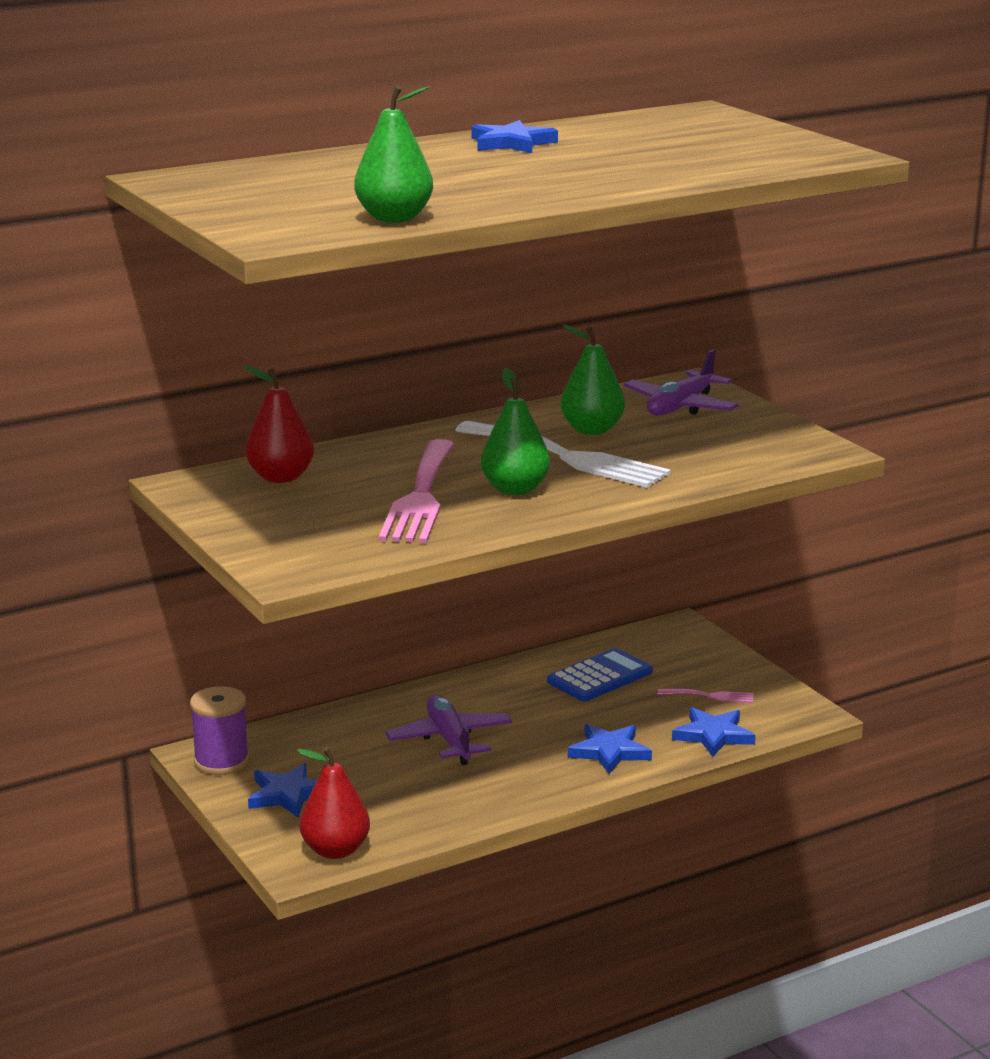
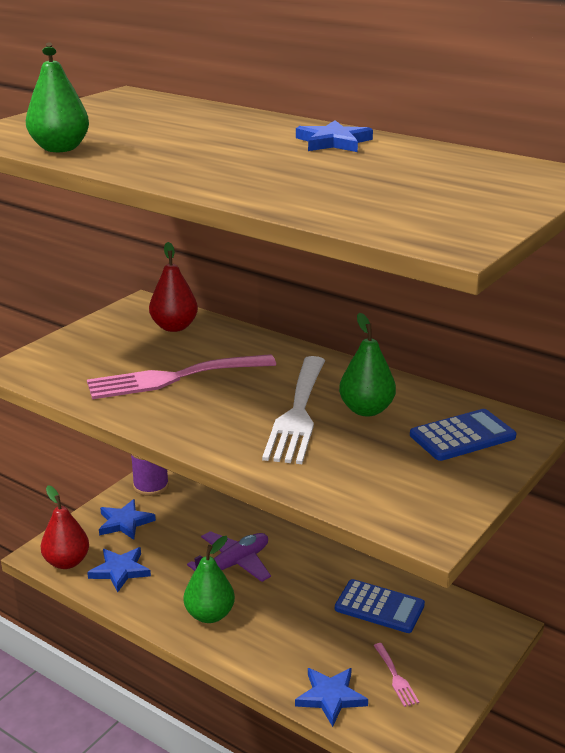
camera: 65 degrees right, 5 degrees up
green pear [481,368,550,495] -> green pear moved to [184,536,235,623]
blue star [568,724,652,774] -> blue star moved to [87,547,151,592]
purple plane [623,349,738,415] -> blue calculator [410,409,516,461]

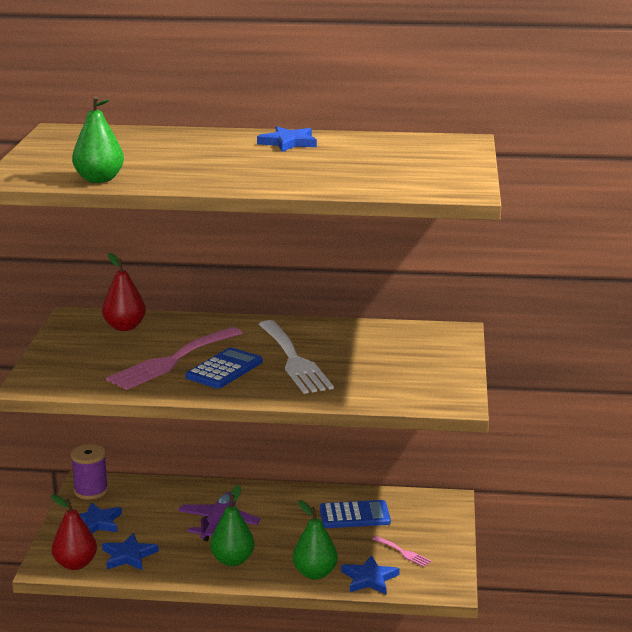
camera: 30 degrees left, 5 degrees down
green pear [339,313,396,416] -> green pear moved to [293,500,338,580]
blue calculator [410,409,516,461] -> blue calculator moved to [185,347,263,389]

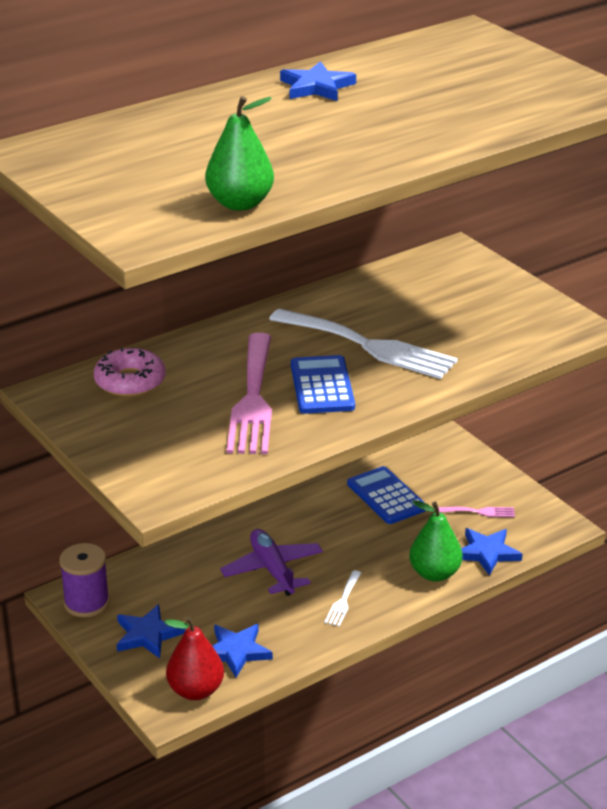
camera: 40 degrees left, 10 degrees up
red pear [102,253,146,331] -> pink donut [94,347,166,397]
green pear [210,485,255,566] -> white fork [324,570,361,627]
blue calculator [320,500,391,528] -> blue calculator turned 75 degrees counterclockwise [347,466,426,524]

